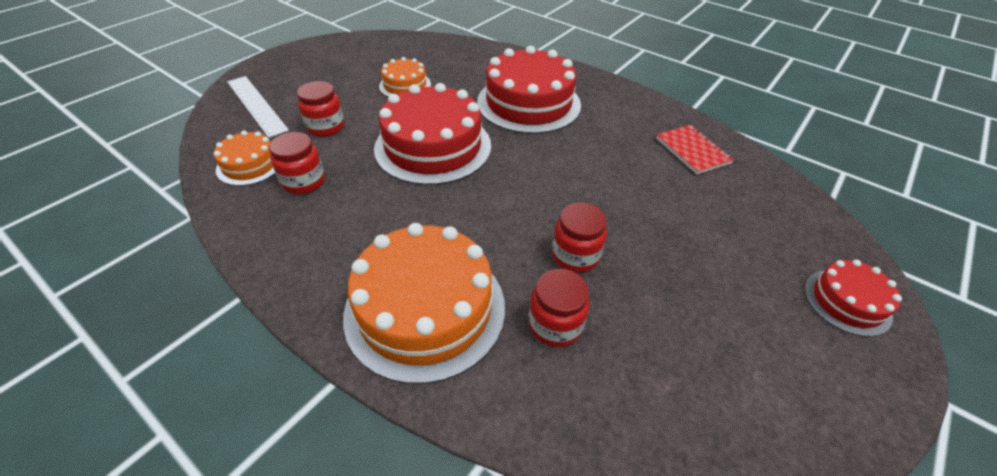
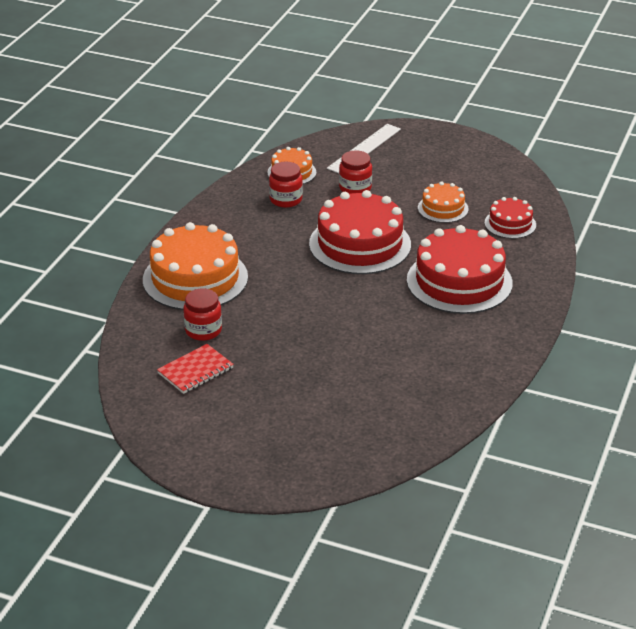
camera: 75 degrees right, 10 degrees down
red jar [552,203,607,273] -> none
red notebook [656,125,734,174] -> red notebook moved to [157,344,234,394]
red cake [805,260,902,337] -> red cake moved to [485,197,536,239]

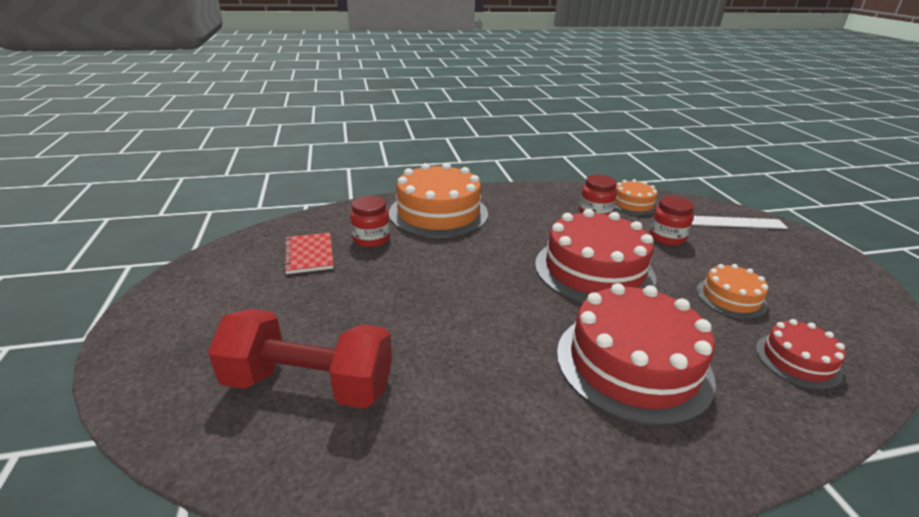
camera: 55 degrees right, 5 degrees down
red notebook [157,344,234,394] -> red notebook turned 60 degrees clockwise [283,233,333,274]
none -> red dumbbell [208,309,392,409]

